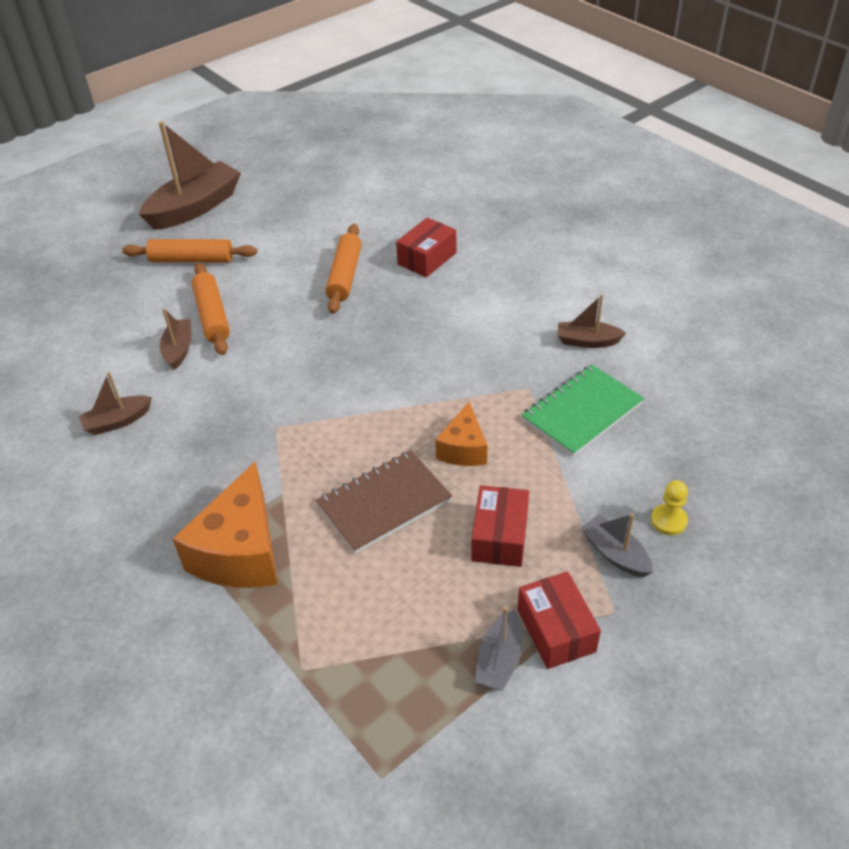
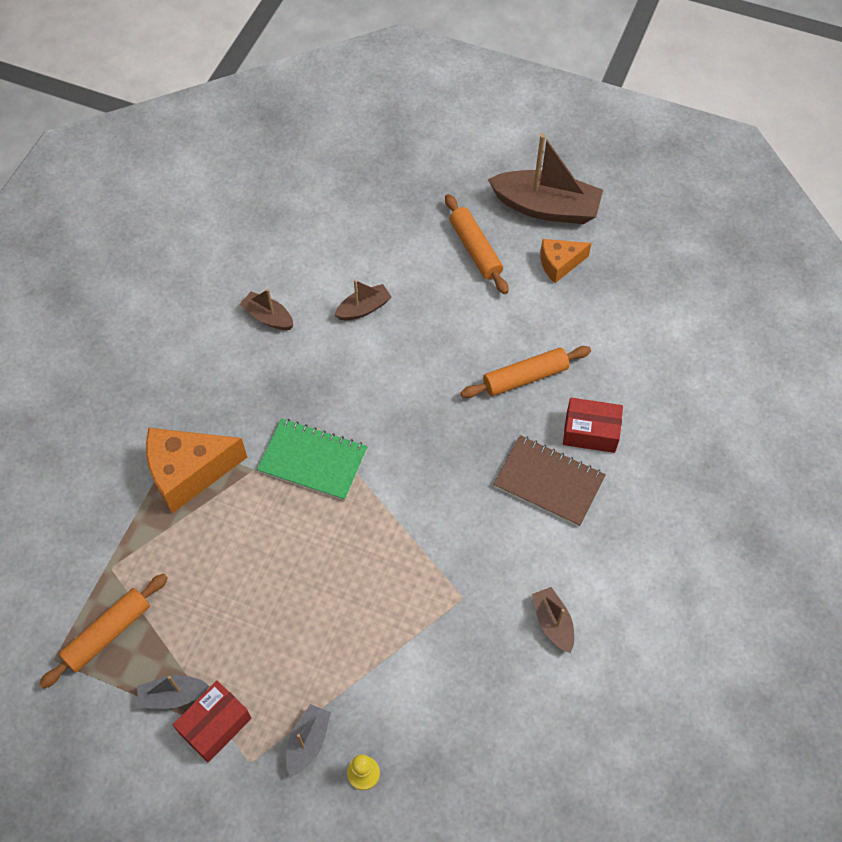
camera: 60 degrees right, 15 degrees up
orange rolling pin [192,263,230,355] -> orange rolling pin moved to [39,574,168,689]
brown notebook [316,450,452,554] -> brown notebook moved to [493,435,606,527]
orange cheese [435,402,487,466] -> orange cheese moved to [540,239,591,283]
red box [471,485,529,567] -> none
green notebook [521,365,644,457] -> green notebook moved to [257,418,368,501]

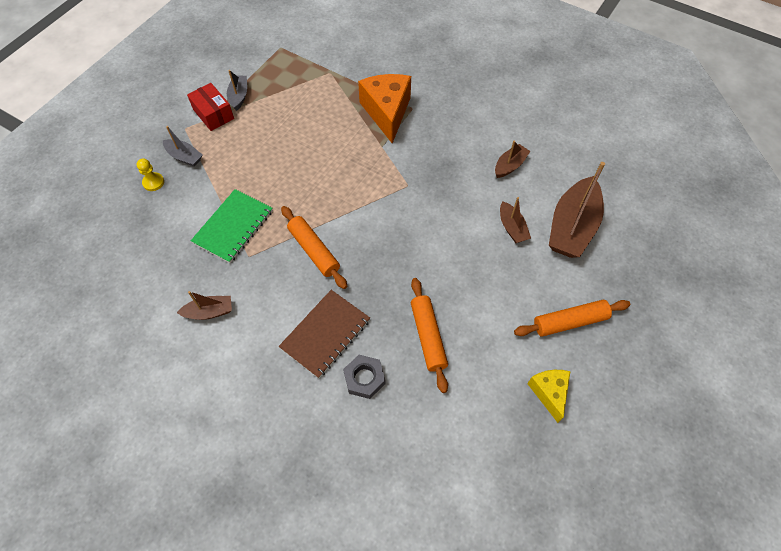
camera: 100 degrees right, 0 degrees up
orange rolling pin [39,574,168,689] -> orange rolling pin moved to [281,206,347,289]
green notebook [257,418,368,501] -> green notebook moved to [191,189,273,263]
brown boat [488,134,603,224] -> brown boat moved to [549,162,605,258]
orange cheese [540,239,591,283] -> yellow cheese [527,370,570,423]
red box [563,398,623,453] -> grey nut [343,355,385,399]

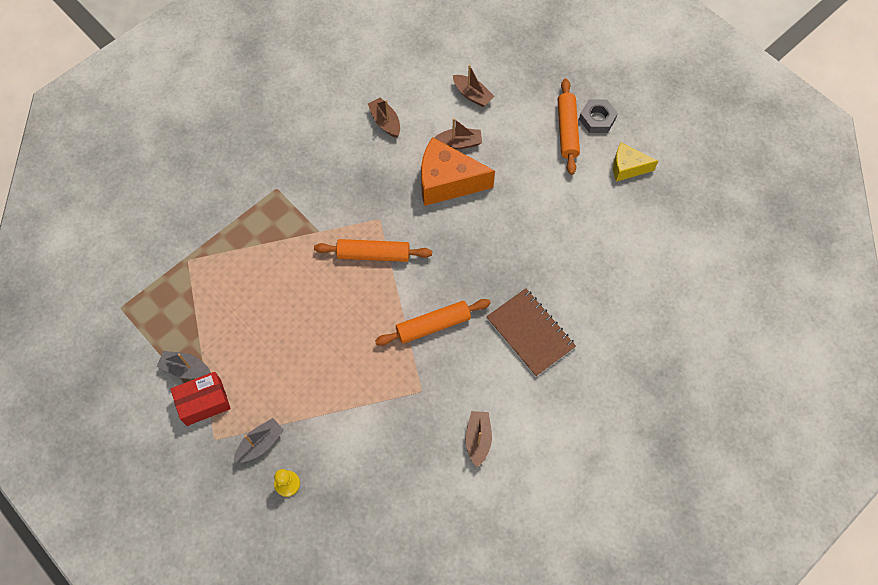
camera: 75 degrees left, 5 degrees up
green notebook [191,189,273,263] -> none
grey nut [343,355,385,399] -> grey nut moved to [579,99,618,133]
orange cheese [358,74,411,144] -> orange cheese moved to [421,137,495,206]
orange rolling pin [411,278,448,393] -> orange rolling pin moved to [314,239,432,262]
brown boat [549,162,605,258] -> brown boat [453,65,495,107], size x0.50

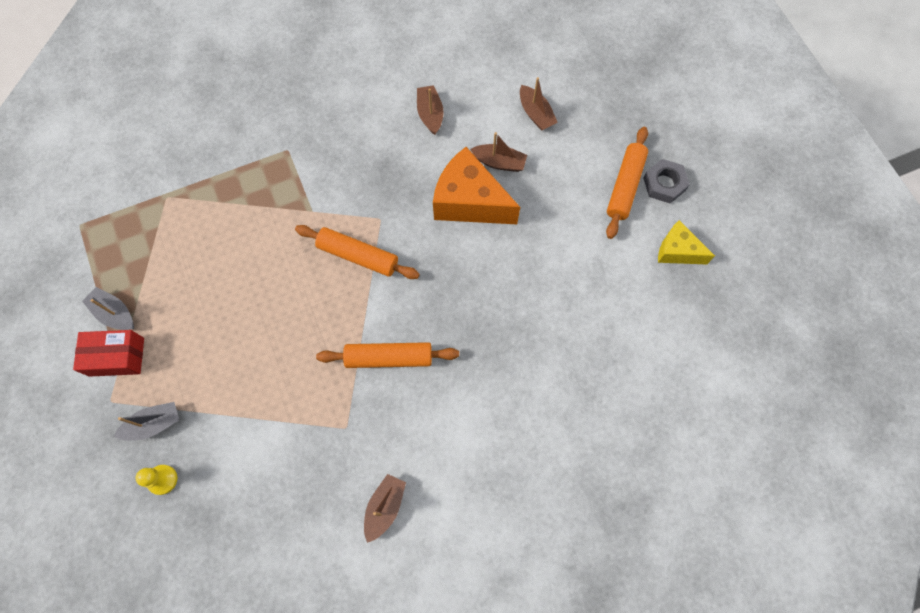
camera: 20 degrees right, 5 degrees up
brown notebook [486,288,576,377] -> none

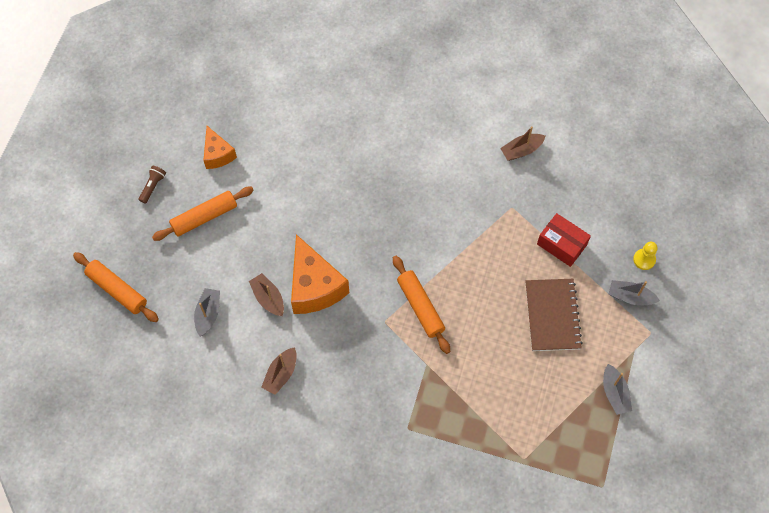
camera: 140 degrees left, 5 degrees down
red box [73,330,144,377] -> red box moved to [537,213,591,267]
orange rolling pin [316,342,459,368] -> orange rolling pin moved to [73,252,159,322]
brown boat [520,77,558,131] -> grey boat [194,288,220,336]
grey nut [643,159,690,204] -> none
yellow cheese [658,220,715,264] -> orange cheese [203,126,237,169]
none -> brown flashlight [139,166,166,204]
none -> brown notebook [525,279,583,351]

